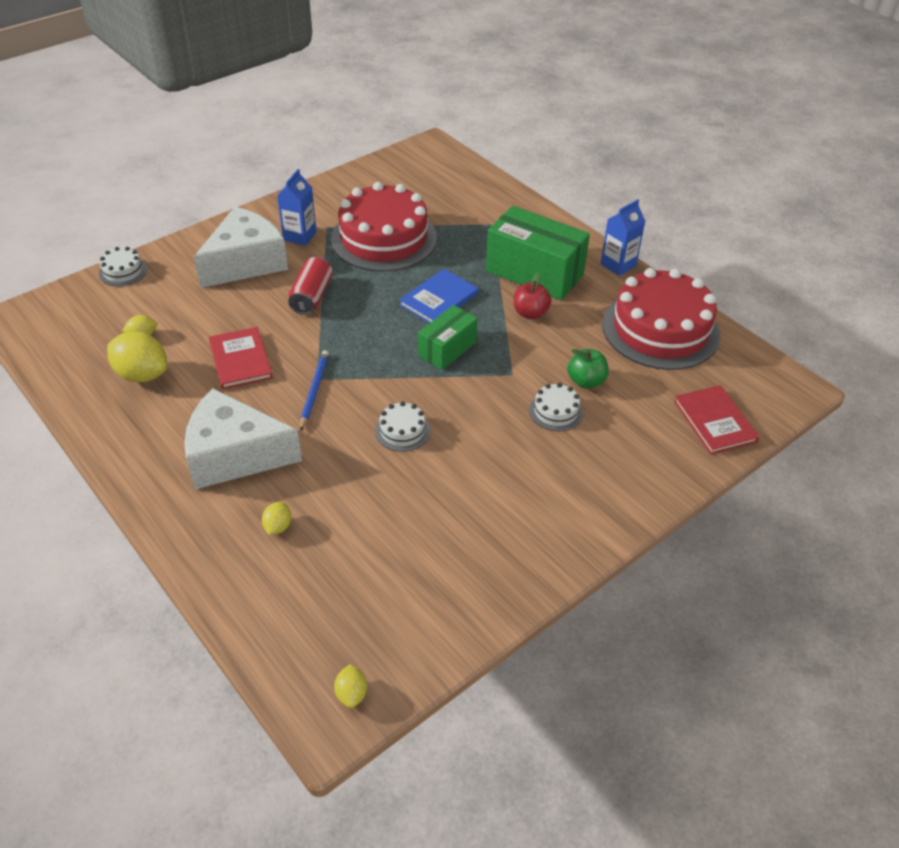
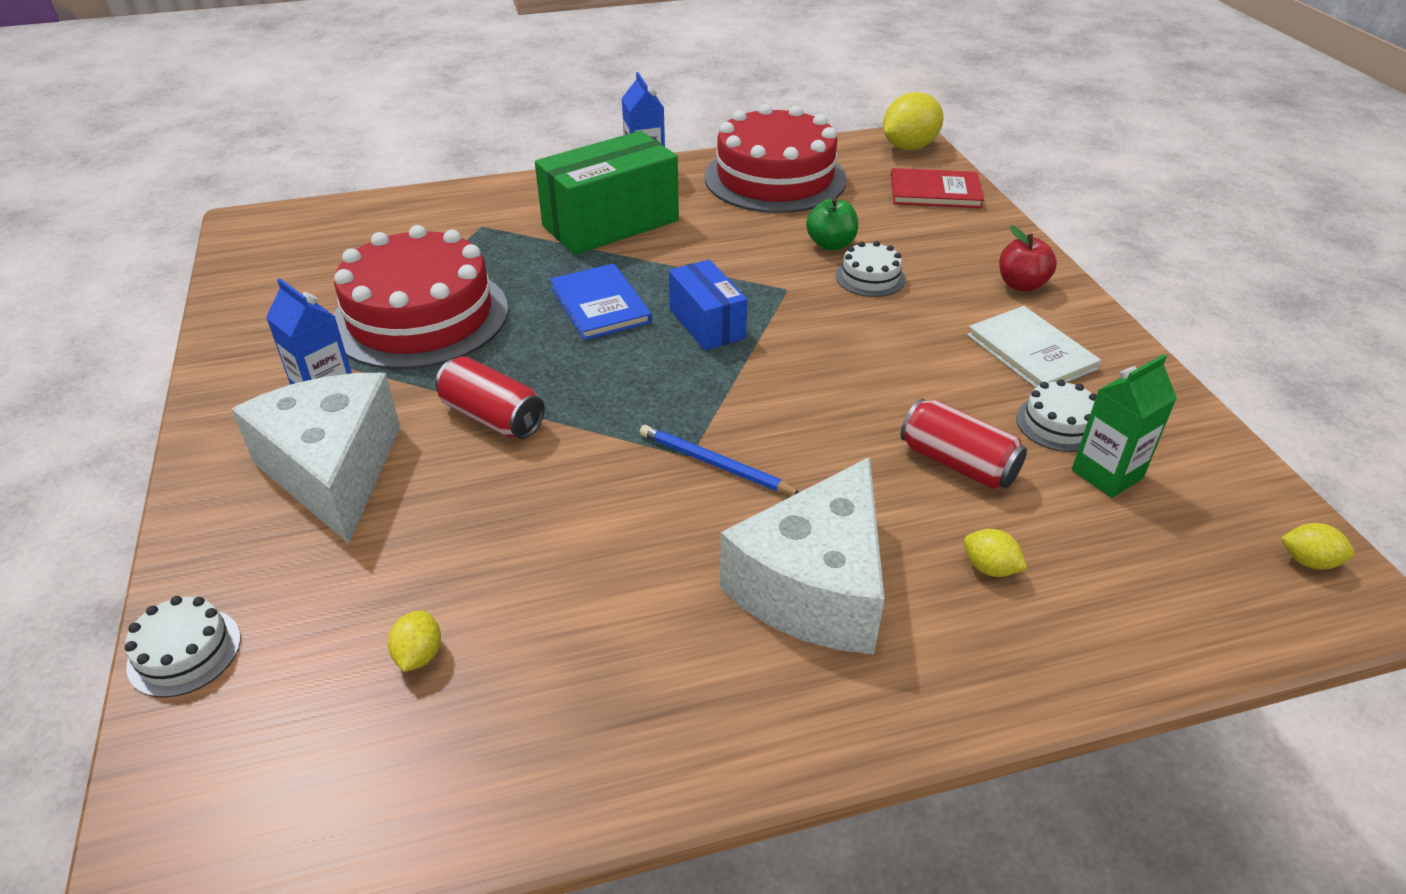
camera: 65 degrees left, 5 degrees down
yellow lemon [107,331,167,382] -> yellow lemon moved to [883,92,944,150]
red book [209,327,273,390] -> none
white cake [375,401,430,452] -> white cake moved to [1016,379,1097,452]
green box [418,305,478,370] -> blue box [669,259,747,351]
red apple [514,272,552,319] -> red apple moved to [999,225,1057,292]
none -> red can [901,399,1027,489]
none -> white book [967,306,1101,388]
none -> green carton [1072,354,1177,498]

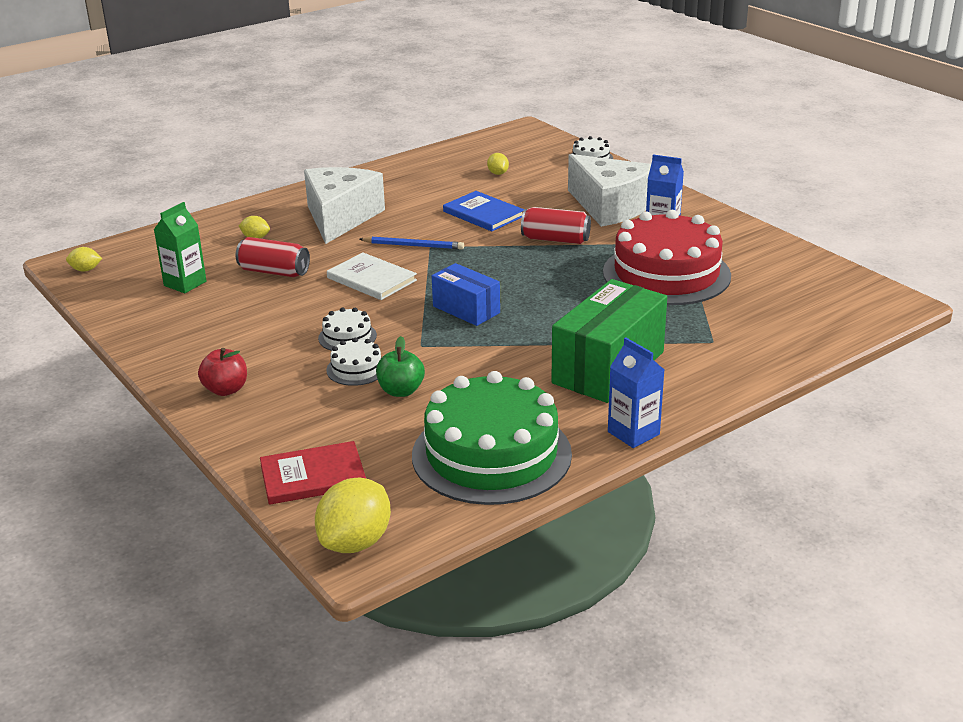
camera: 160 degrees right, 10 degrees down
blue book [550,263,652,340] -> blue book moved to [443,191,524,231]
red cake [704,104,847,213] -> green cake [412,371,572,505]
white book [967,306,1101,388] -> white book moved to [327,252,417,300]
white cake [1016,379,1097,452] -> white cake moved to [318,307,377,351]

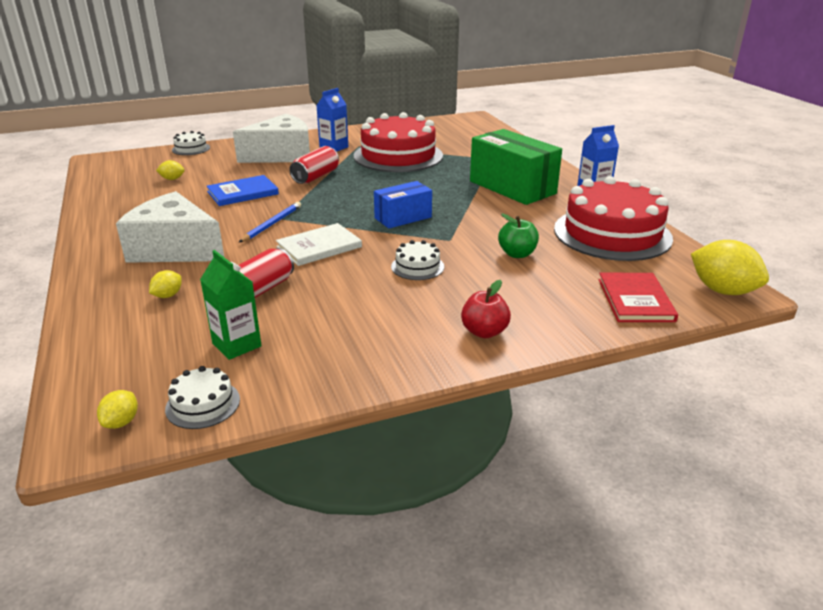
camera: 75 degrees left, 0 degrees up
white cake [326,338,381,386] -> white cake moved to [165,366,240,429]
green cake [412,371,572,505] -> red cake [554,176,673,261]

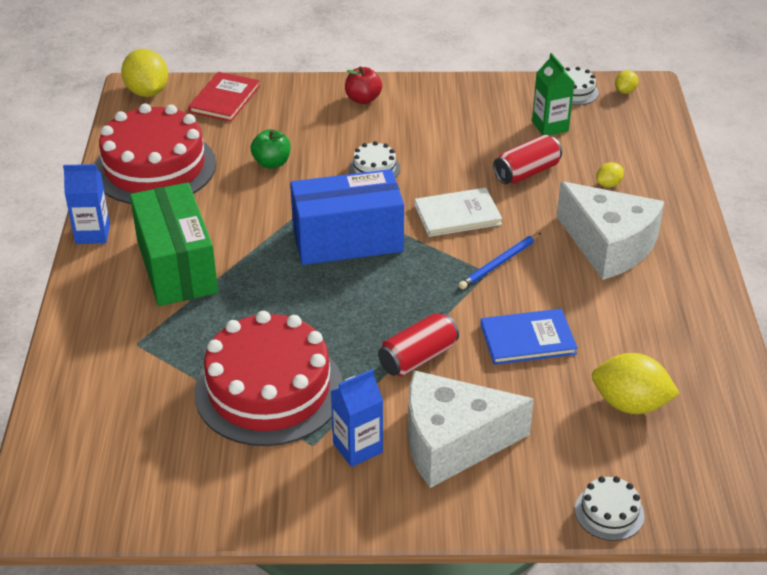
camera: 160 degrees left, 10 degrees up
yellow lemon [156,160,184,180] -> yellow lemon [592,353,680,414], size x2.02
blue box [374,181,432,228] -> blue box [290,169,404,265], size x1.71

